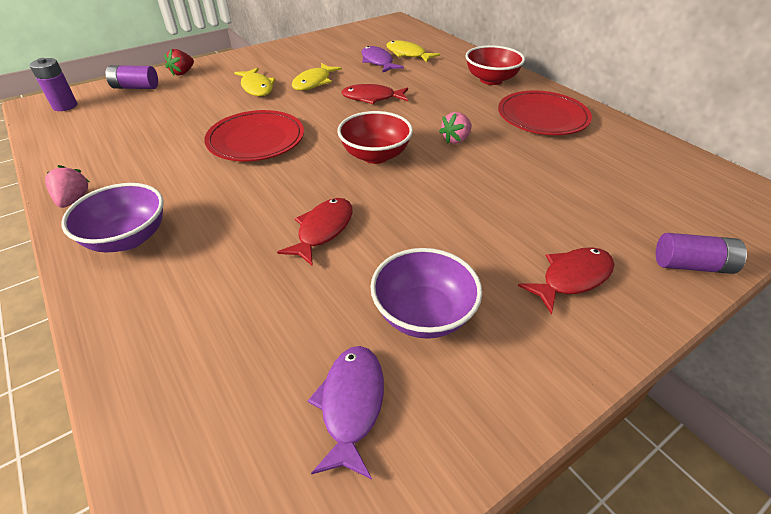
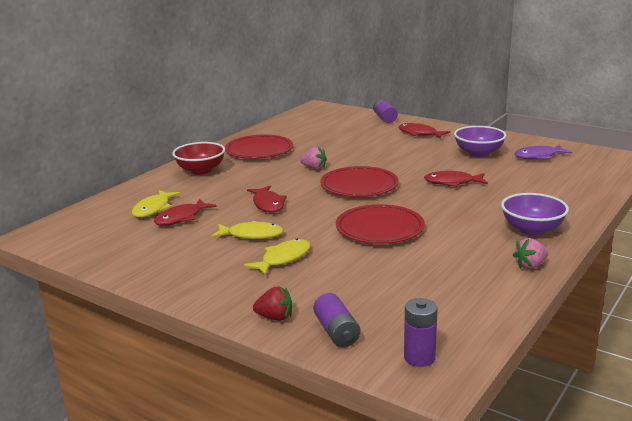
camera: 110 degrees left, 20 degrees down
red bowl [337,111,413,164] -> red plate [320,166,399,197]
purple fish [361,46,404,73] -> red fish [154,199,216,226]

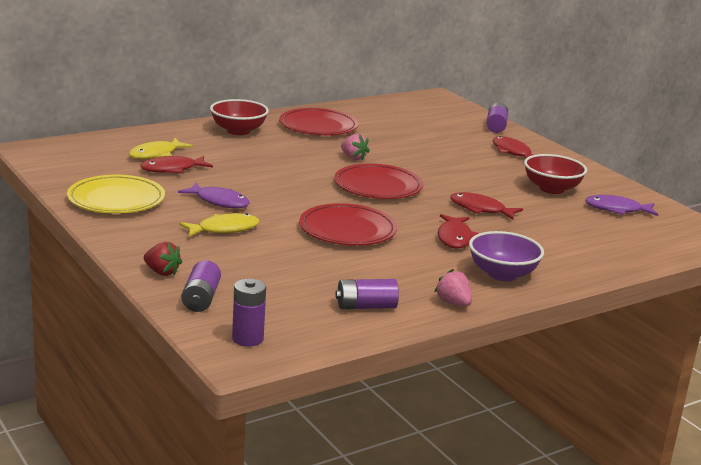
camera: 20 degrees right, 0 degrees up
yellow fish [211,221,284,239] -> purple fish [178,182,250,208]
red fish [247,186,287,213] -> red fish moved to [438,214,479,248]
purple bowl [454,126,507,157] -> red bowl [524,154,587,194]
pink strawberry [513,238,548,269] -> pink strawberry turned 60 degrees clockwise [434,269,472,307]
none -> yellow plate [67,175,165,214]
none -> purple battery [335,279,399,309]

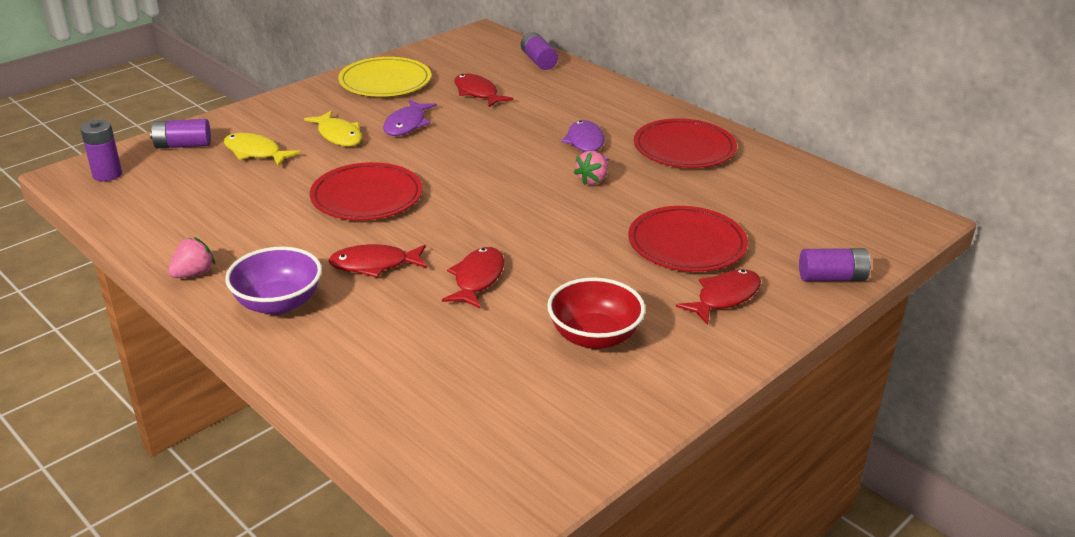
camera: 80 degrees right, 10 degrees up
yellow fish [129,138,193,159] -> yellow fish moved to [224,133,301,167]
red strawberry [144,242,182,276] -> none
red bowl [210,99,269,135] -> none
red plate [334,164,423,199] -> red plate moved to [628,206,748,272]
purple battery [335,279,399,309] -> purple battery moved to [521,32,558,70]
purple fish [585,195,658,216] -> purple fish moved to [561,120,609,161]

